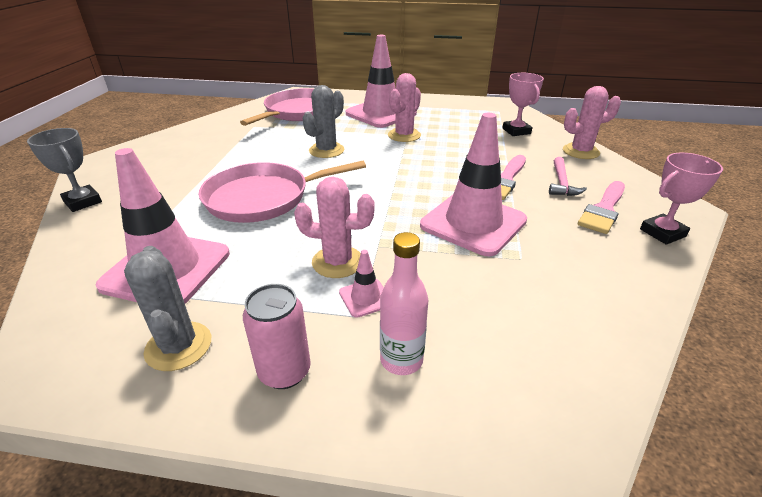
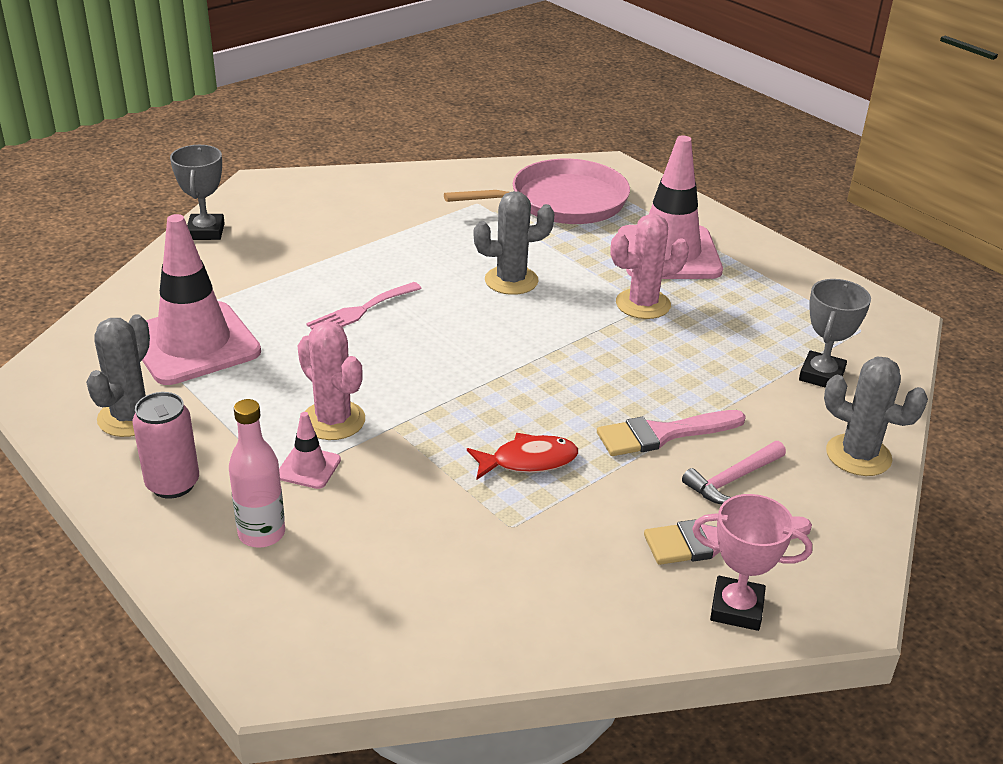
camera: 40 degrees right, 0 degrees up
pink pan [199,161,366,223] -> pink fork [306,282,422,329]
pink traffic cone [420,113,527,256] -> red fish [467,433,578,480]
pink trophy [502,73,544,136] -> grey trophy [799,279,871,388]
pink cactus [563,86,621,159] -> grey cactus [824,357,928,476]

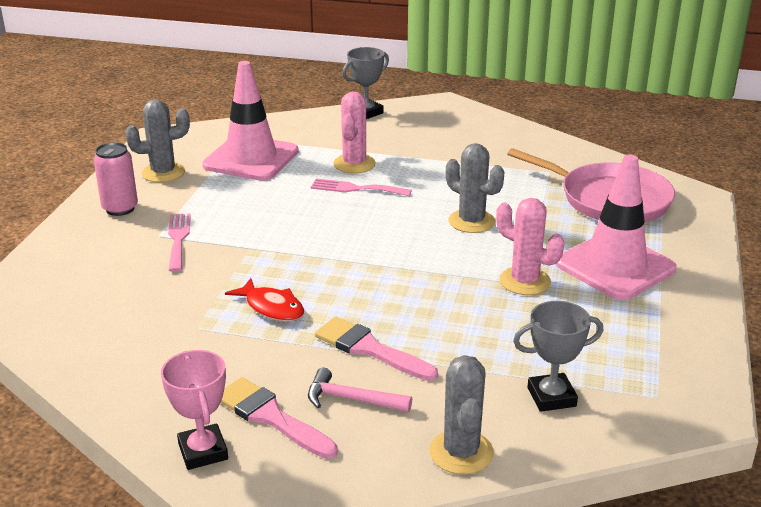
camera: 55 degrees right, 5 degrees down
pink bottle [229,399,285,548] -> none
pink traffic cone [279,412,341,489] -> pink fork [168,213,191,272]
pink cactus [298,321,365,440] -> pink cactus moved to [333,91,376,173]

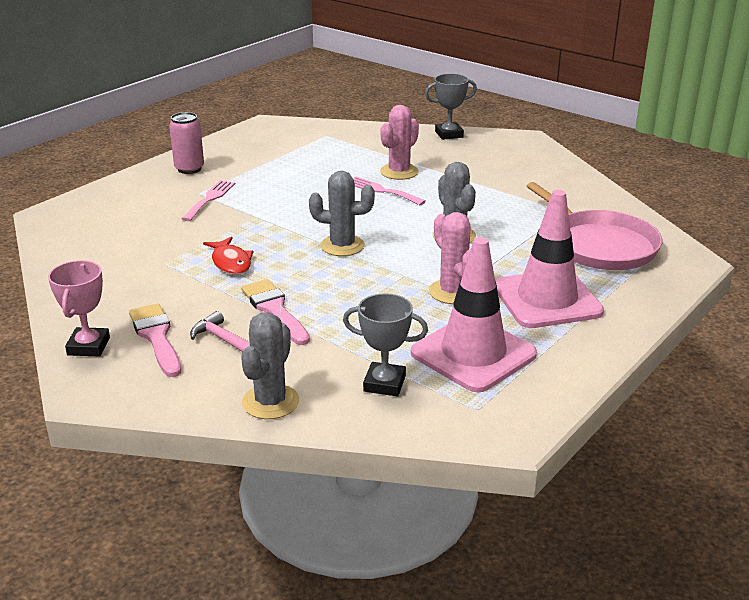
camera: 25 degrees right, 0 degrees up
grey cactus [125,99,190,183] -> grey cactus moved to [309,171,375,256]
pink traffic cone [202,61,299,181] -> pink traffic cone moved to [411,237,537,392]

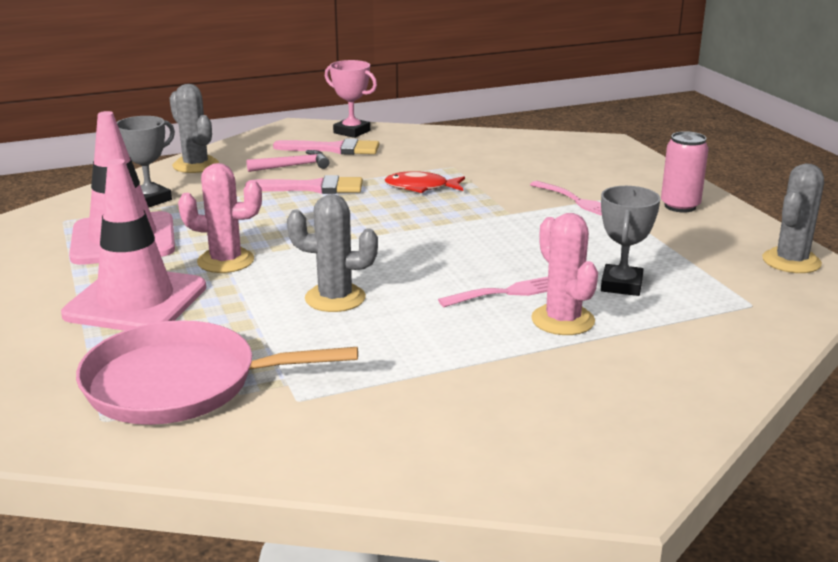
camera: 120 degrees right, 5 degrees down
grey cactus [309,171,375,256] -> grey cactus moved to [762,163,824,273]
grey trophy [425,74,477,140] -> grey trophy moved to [601,186,660,296]

